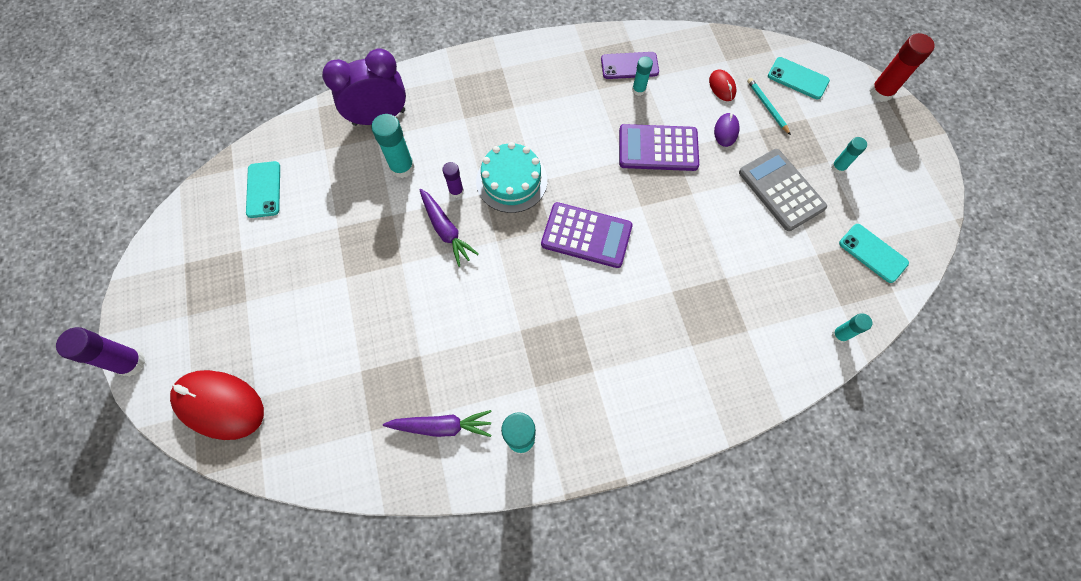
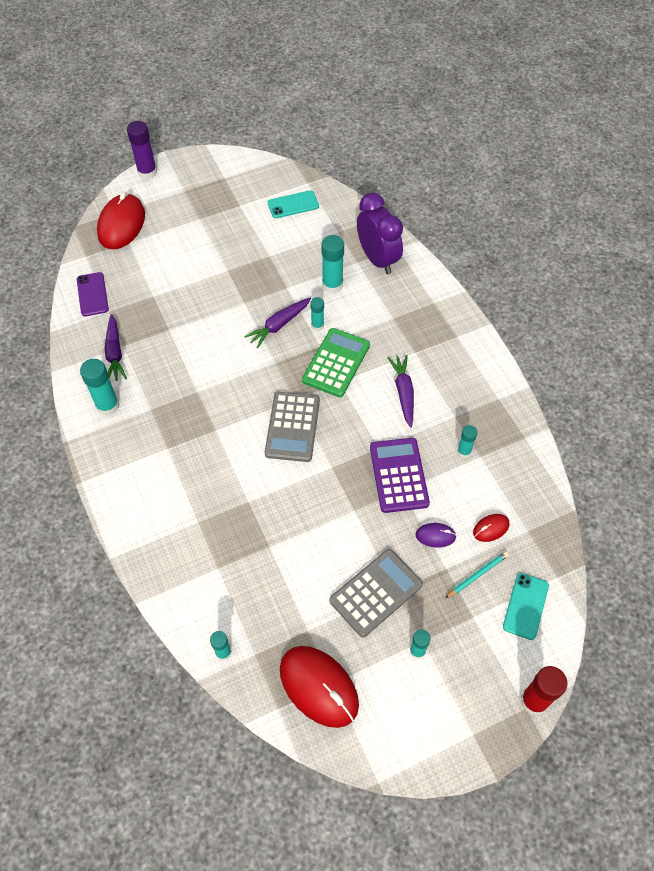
camera: 80 degrees right, 10 degrees down
purple glue stick [442,162,464,198] -> turquoise glue stick [310,297,324,331]
turquoise cake [476,142,547,213] -> green calculator [302,328,370,397]
purple calculator [541,202,633,268] -> grey calculator [265,392,320,462]
purple phone [601,52,659,79] -> purple phone moved to [77,272,109,317]
turquoise phone [839,224,909,283] -> red mouse [280,646,359,728]
none -> purple carrot [388,355,414,428]

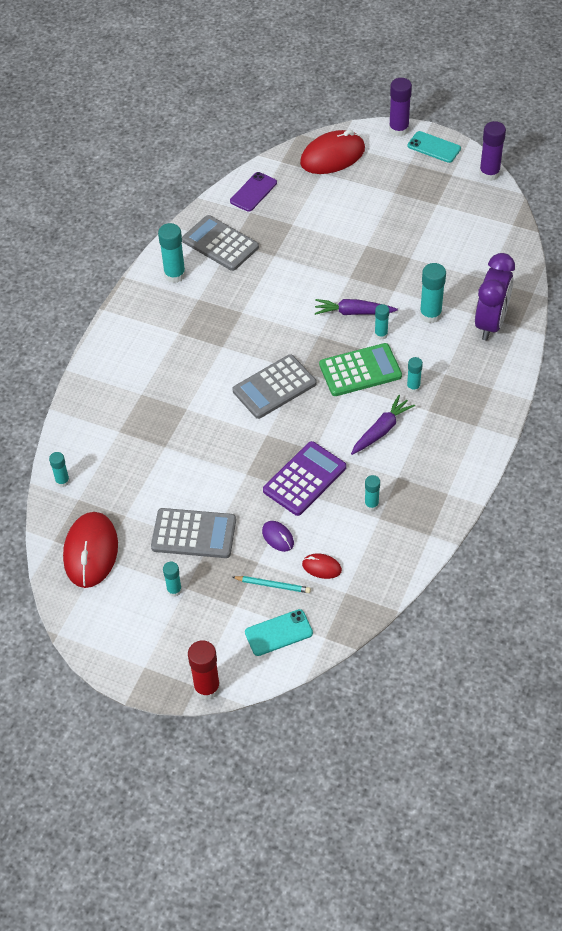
camera: 50 degrees right, 5 degrees down
purple carrot [104,314,127,381] -> grey calculator [182,215,259,271]
turquoise phone [268,190,319,218] -> turquoise phone moved to [407,131,461,163]
none -> turquoise glue stick [407,357,423,393]
none -> purple glue stick [479,121,506,181]

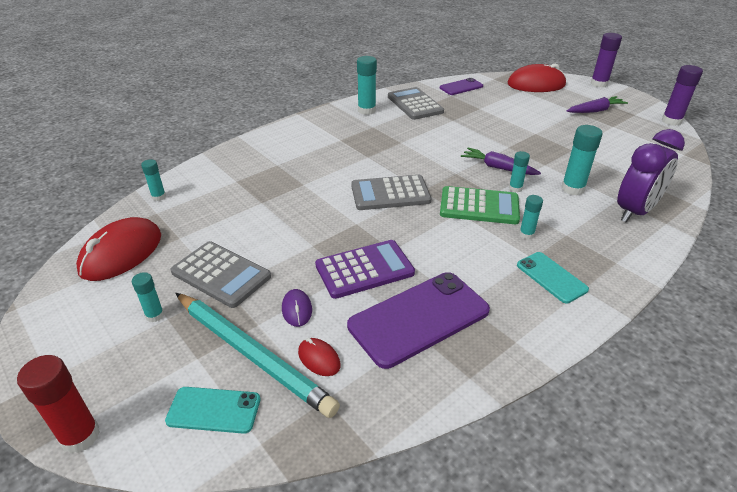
camera: 25 degrees right, 15 degrees down
turquoise pencil [232,576,311,593] -> turquoise pencil [175,293,340,418], size x2.31
purple carrot [351,395,415,455] -> purple carrot moved to [567,96,628,113]
turquoise glue stick [364,475,380,511] -> purple phone [347,272,490,369]
turquoise phone [407,131,461,163] -> turquoise phone moved to [517,252,589,303]

